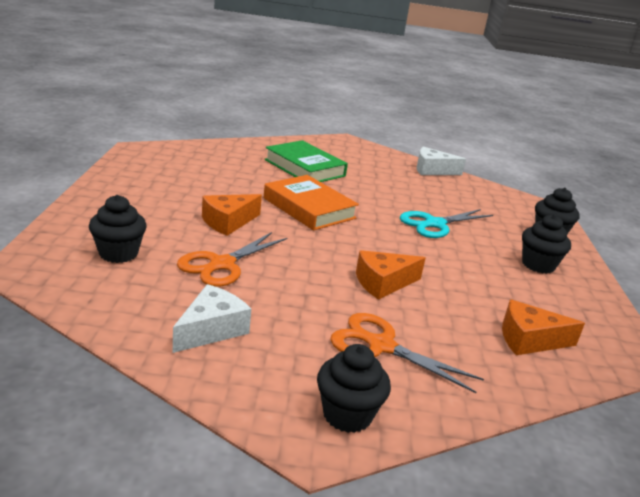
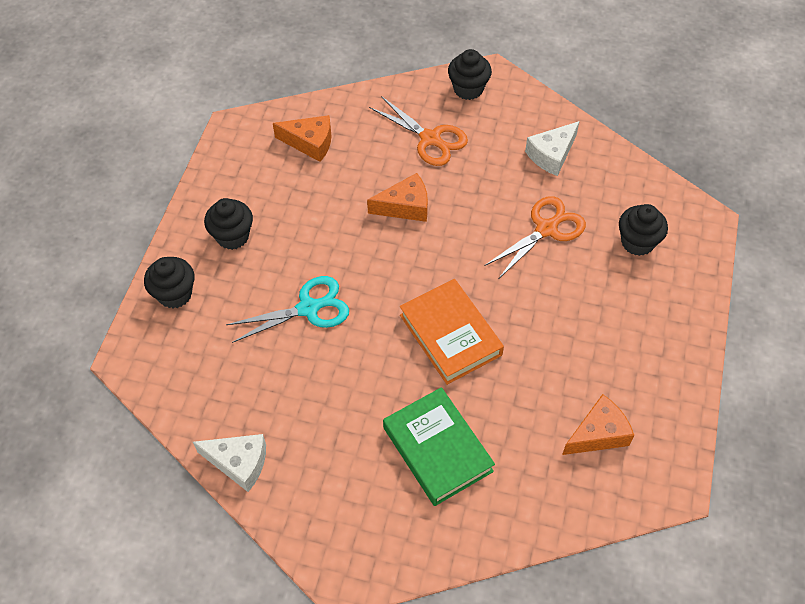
camera: 165 degrees left, 30 degrees up
orange cheese [202,194,262,236] -> orange cheese moved to [562,394,634,455]

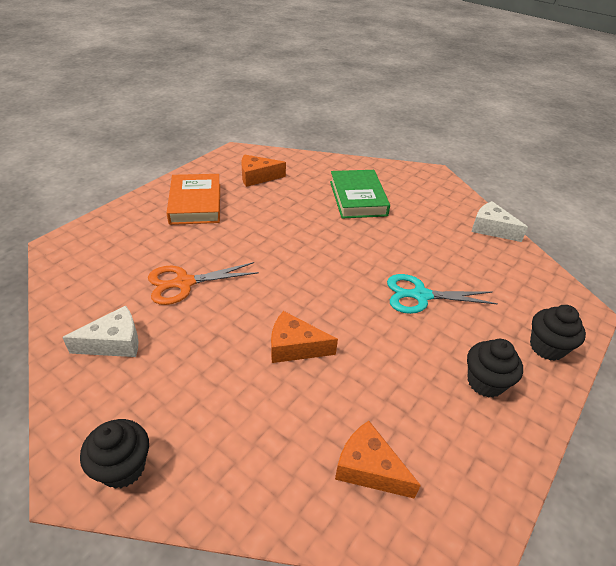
camera: 160 degrees left, 15 degrees down
orange scissors [369,96,468,166] -> none
orange book [400,279,504,385] -> orange book moved to [167,174,220,225]
black cupcake [619,204,668,256] -> none

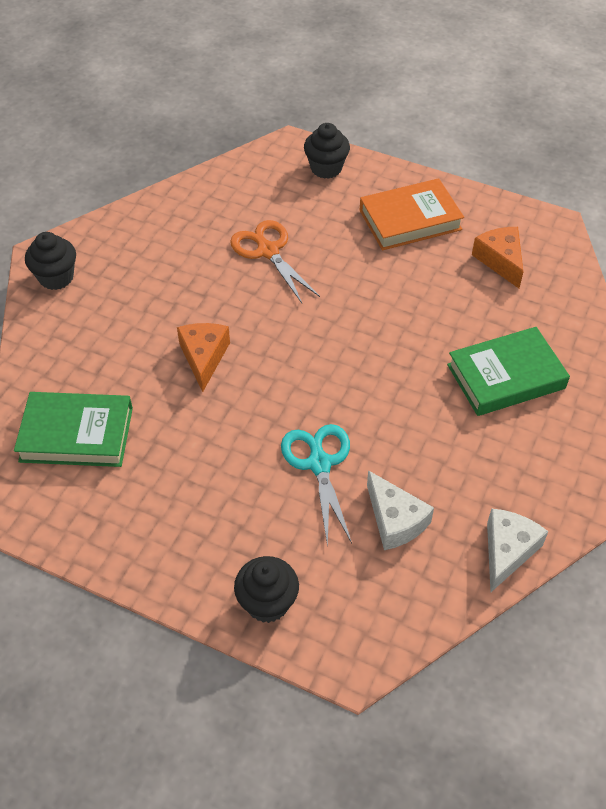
camera: 80 degrees right, 10 degrees up
white cheese [62,306,138,357] -> white cheese moved to [367,470,434,550]
orange cheese [335,421,421,499] -> green book [14,392,133,467]
black cupcake [467,339,523,398] -> black cupcake moved to [304,123,350,179]

